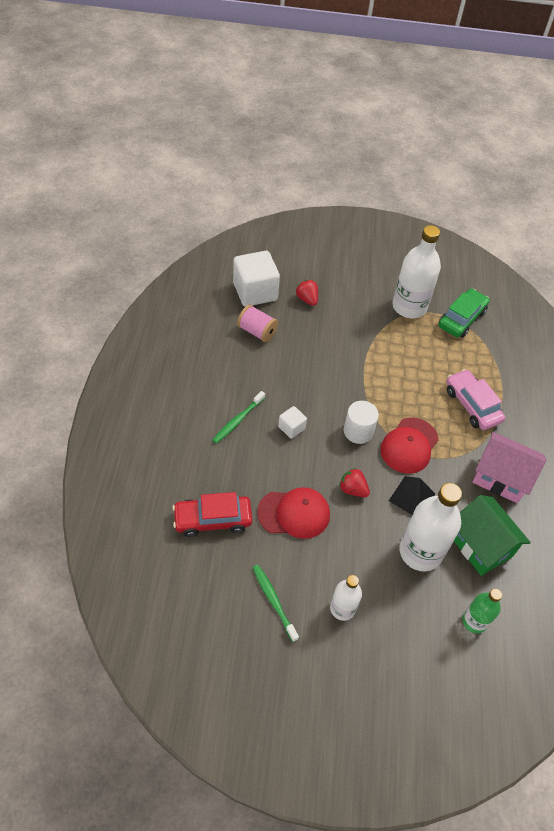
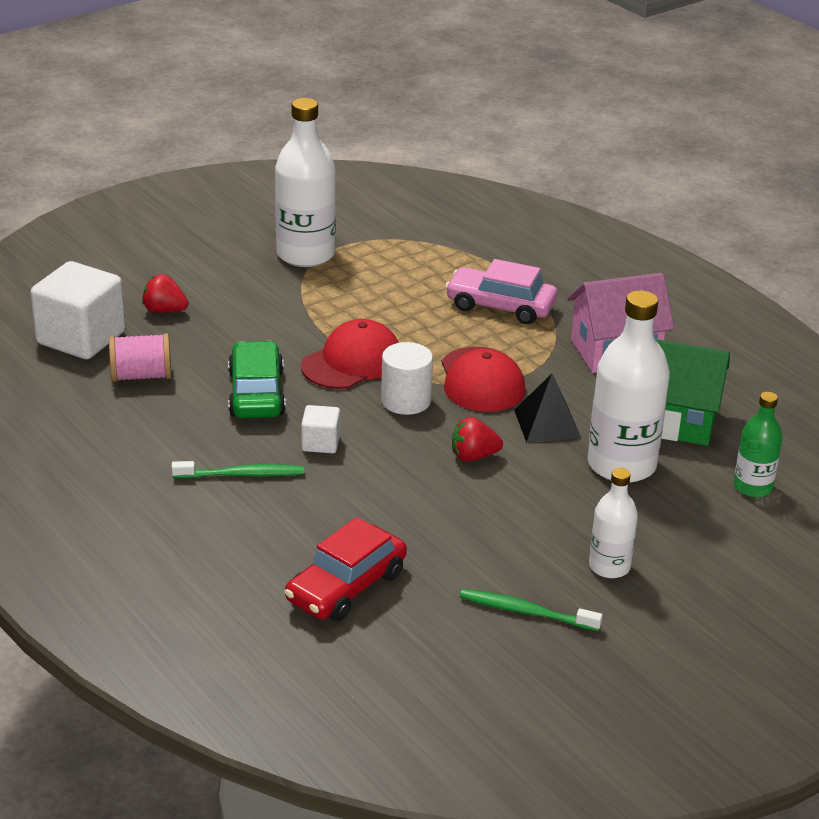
camera: 40 degrees left, 20 degrees down
green toothbrush [213,391,265,444] -> green toothbrush turned 90 degrees counterclockwise [172,461,304,478]
red cap [257,487,330,539] -> red cap moved to [301,319,399,389]
green car [439,288,490,338] -> green car moved to [228,341,286,418]

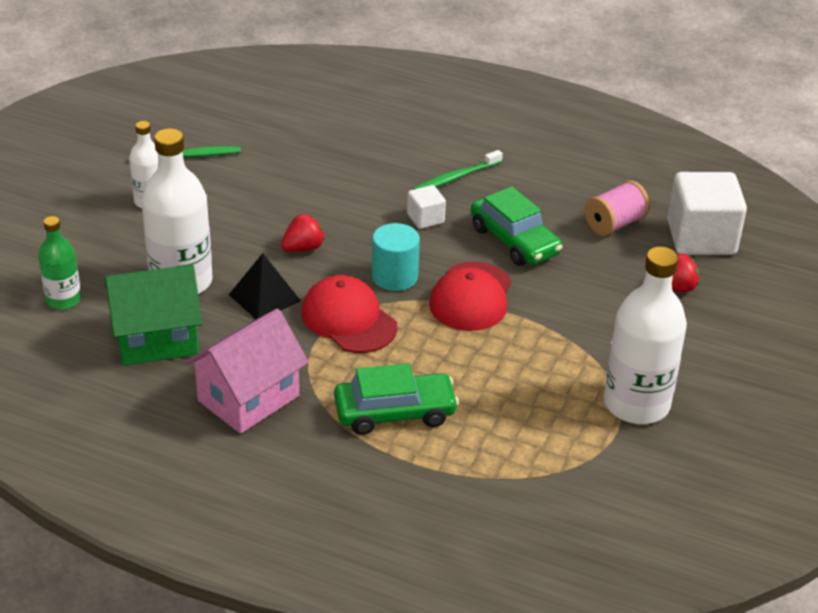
camera: 150 degrees right, 5 degrees up
red car [284,517,407,621] -> none
white cylinder [381,342,433,415] -> turquoise cylinder [372,223,420,291]
pink car [445,259,557,324] -> green car [334,363,459,435]

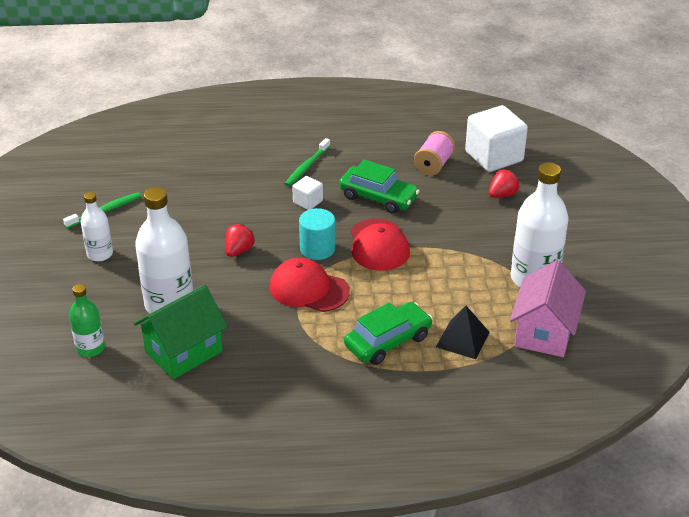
camera: 25 degrees left, 0 degrees up
pink house [185,309,309,434] -> pink house moved to [510,260,586,357]
black pyramid [229,253,301,319] -> black pyramid moved to [436,306,490,359]

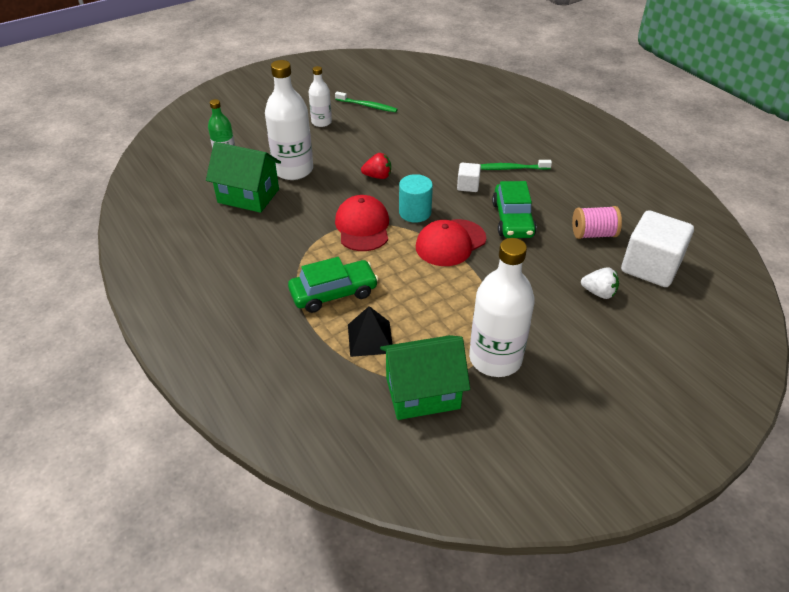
camera: 60 degrees right, 5 degrees up
green car [344,302,433,365] -> green car turned 45 degrees counterclockwise [288,257,378,313]
red strawberry [489,169,520,198] -> white strawberry [581,267,619,299]
pink house [510,260,586,357] -> green house [380,335,470,420]

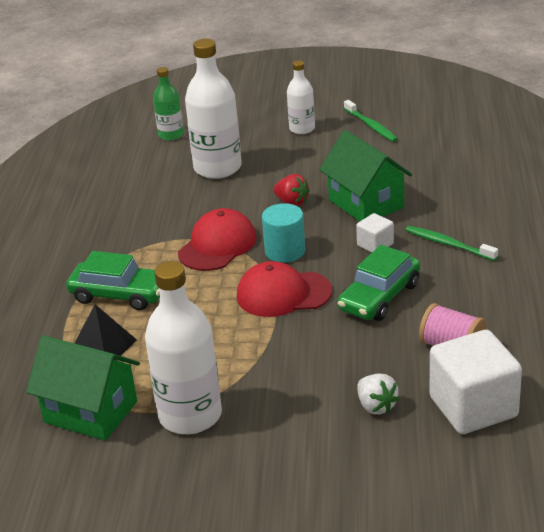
camera: 40 degrees right, 10 degrees down
green house [206,142,281,213] -> green house moved to [319,130,412,222]

